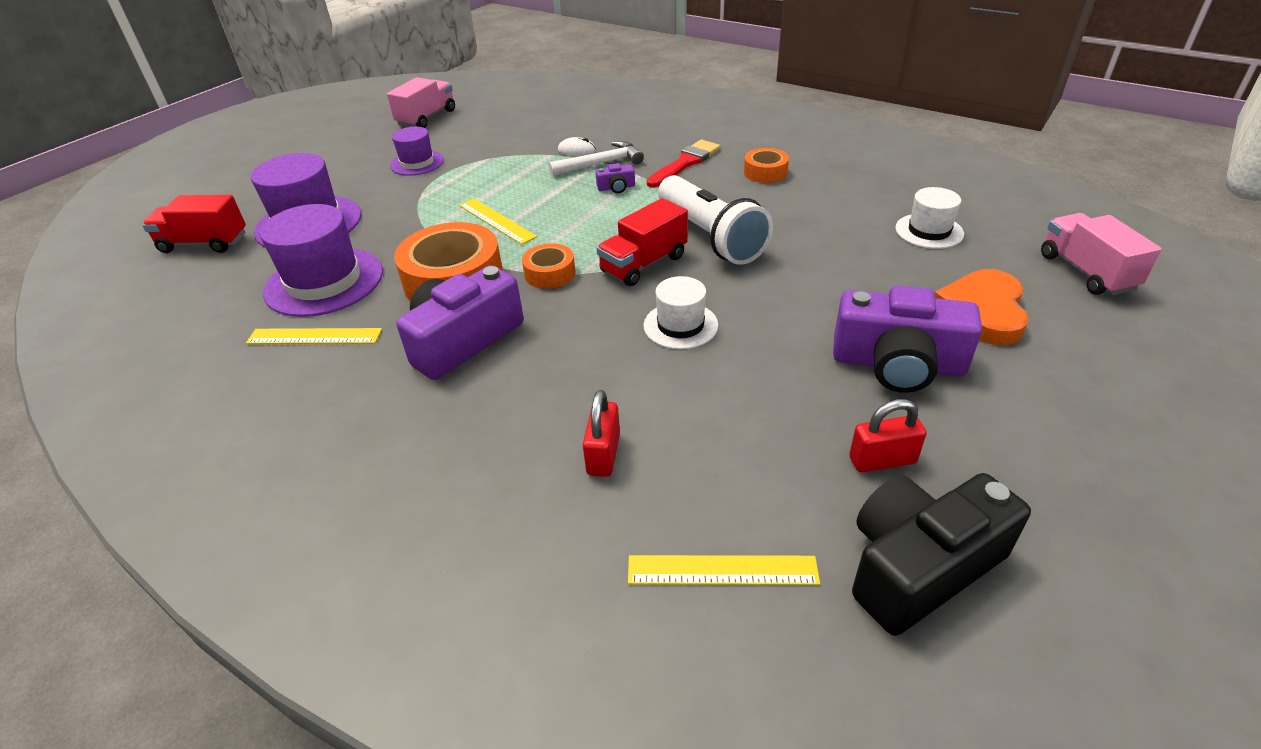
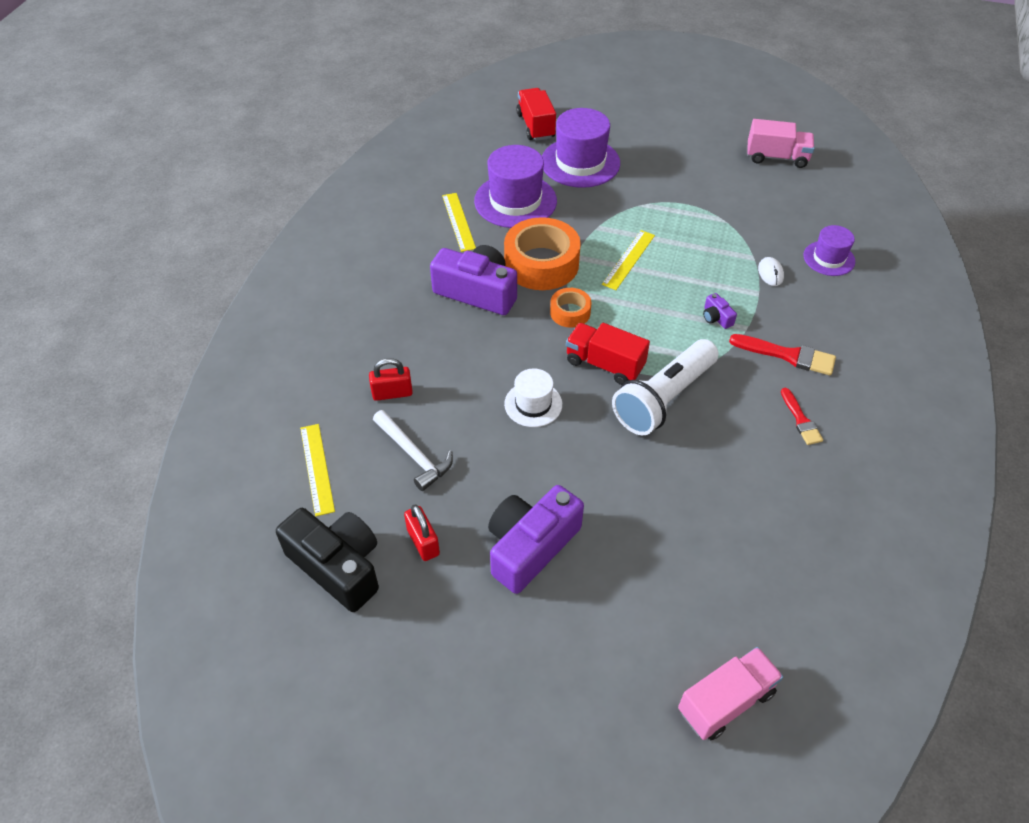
camera: 70 degrees right, 10 degrees up
purple hat [390,127,444,176] -> purple hat moved to [804,225,855,276]
white hammer [549,141,644,176] -> white hammer moved to [373,410,453,491]
orange tape [744,148,789,183] -> red brush [781,388,823,445]
purple camera [833,286,982,393] -> purple camera turned 45 degrees clockwise [488,485,584,594]
white hat [895,187,964,249] -> none
orange heart [935,269,1029,345] -> none

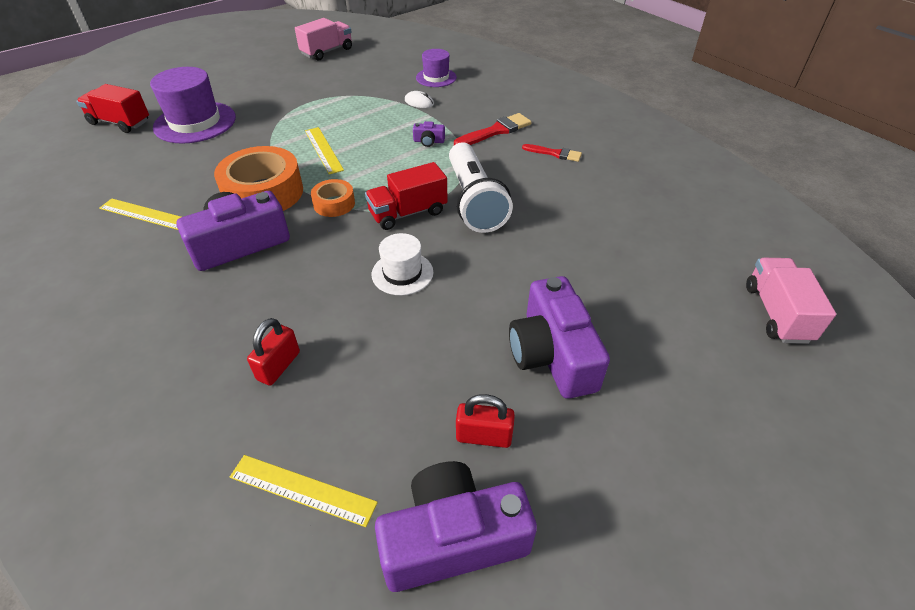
camera: 55 degrees left, 5 degrees down
black camera [276,508,379,612] -> purple camera [375,461,537,592]
white hammer [373,410,453,491] -> none
purple hat [474,145,557,228] -> none

